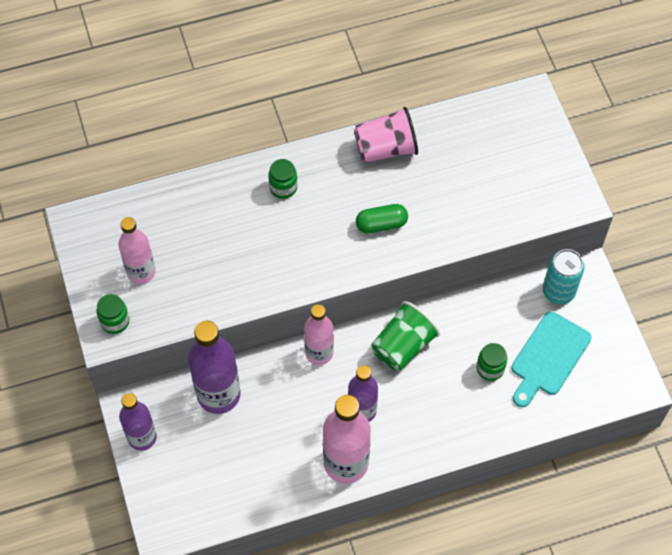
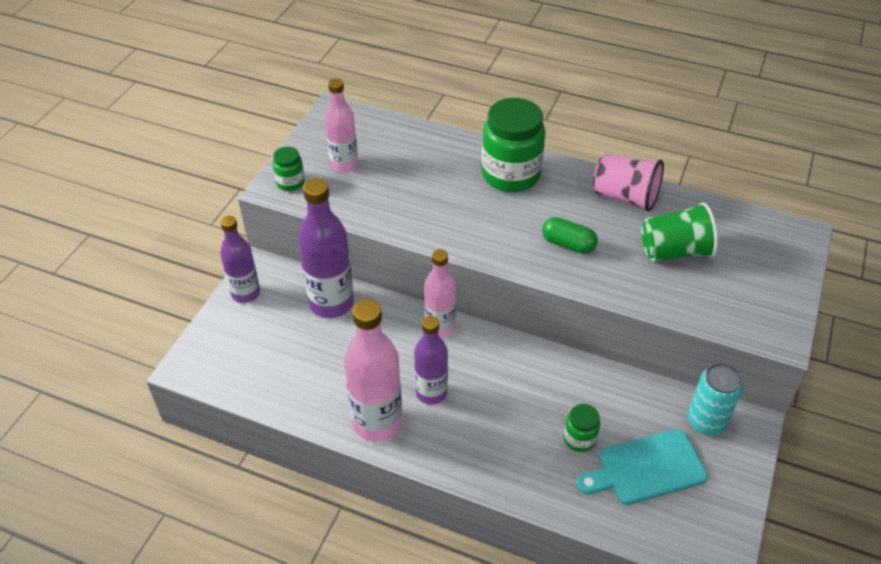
camera: 40 degrees right, 15 degrees down
green jar [268,159,297,199] -> green jar [482,98,545,192], size x2.09
green cup [371,301,440,371] -> green cup moved to [642,202,718,261]

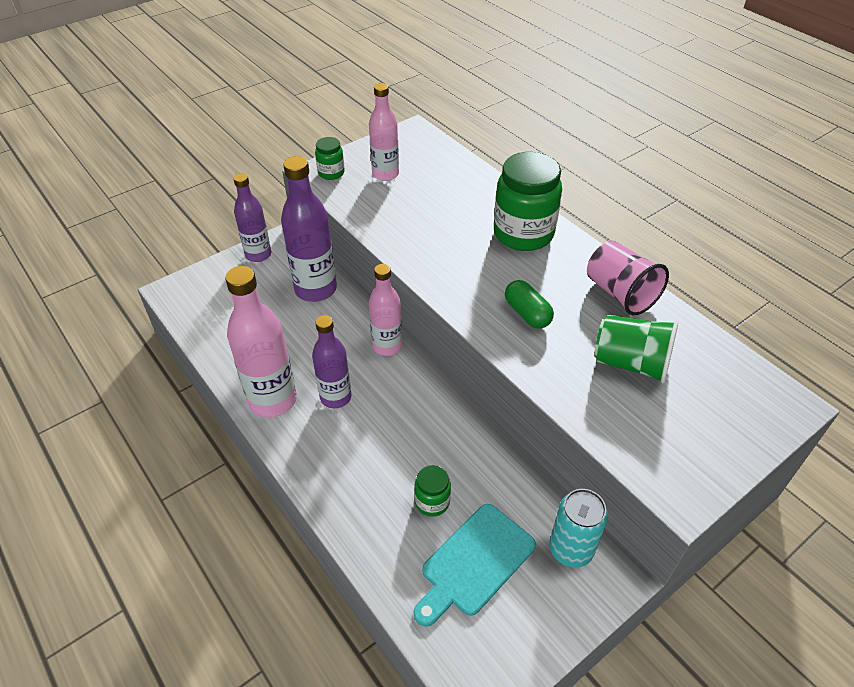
camera: 30 degrees right, 0 degrees up
turquoise cutting board [577,429,708,505] -> turquoise cutting board turned 60 degrees counterclockwise [413,504,536,627]

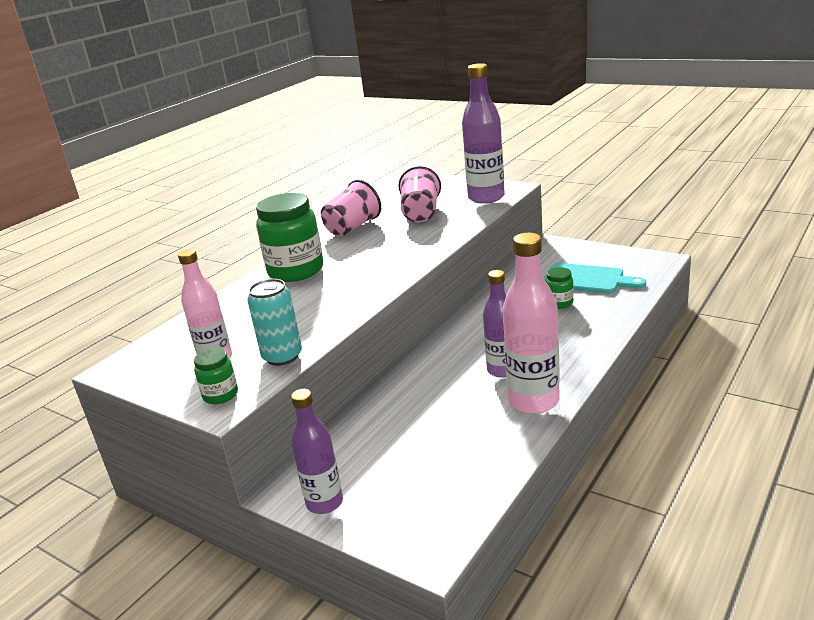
camera: 105 degrees left, 20 degrees down
purple bottle [281,156,337,302] -> purple bottle moved to [462,63,505,204]
pink bottle [369,264,402,356] -> none
green capsule [505,280,554,328] -> none
turquoise can [549,489,608,568] -> turquoise can moved to [247,279,302,366]
green cup [594,315,678,383] -> pink cup [399,166,441,222]

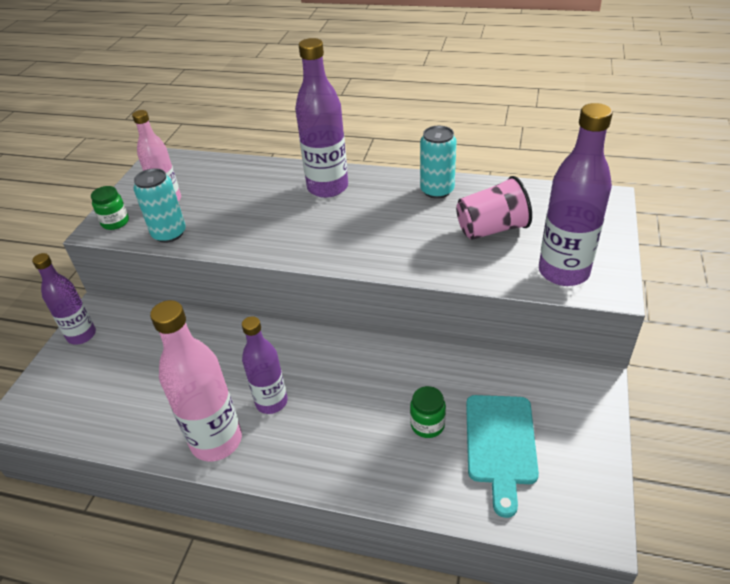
camera: 70 degrees right, 15 degrees up
green jar [256,193,323,282] -> purple bottle [295,38,348,198]
pink cup [321,180,381,237] -> turquoise can [420,126,457,199]

